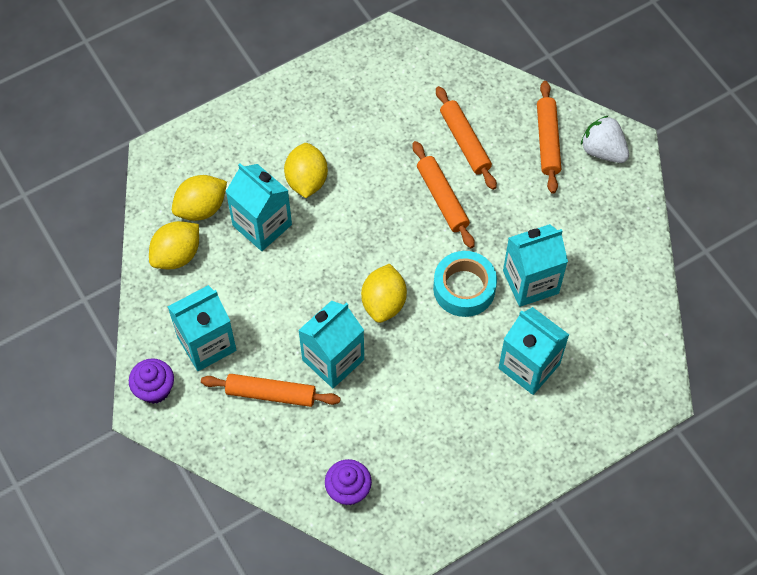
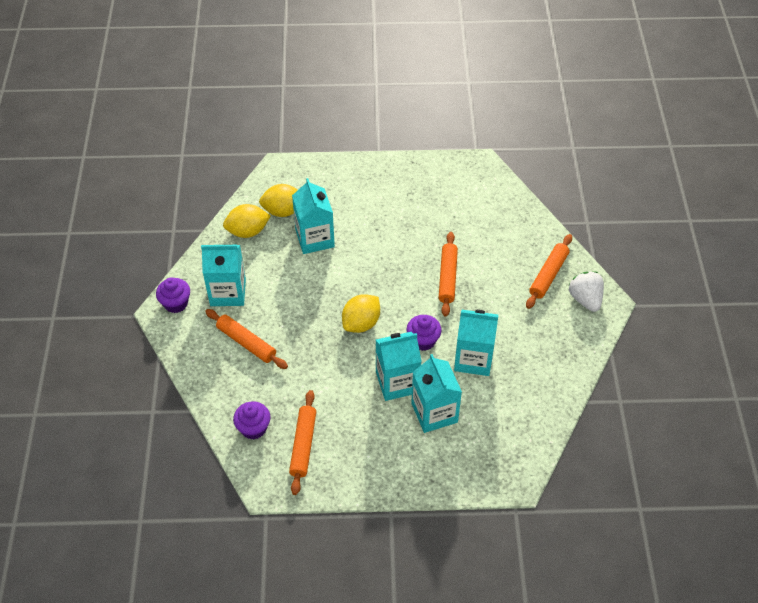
camera: 30 degrees right, 10 degrees down
yellow lemon [284,143,328,198] -> none
turquoise carton [298,300,364,388] -> turquoise carton moved to [376,332,422,401]
turquoise tape [433,251,497,317] -> purple cupcake [407,315,442,351]
orange rolling pin [436,86,497,190] -> orange rolling pin moved to [289,390,316,495]

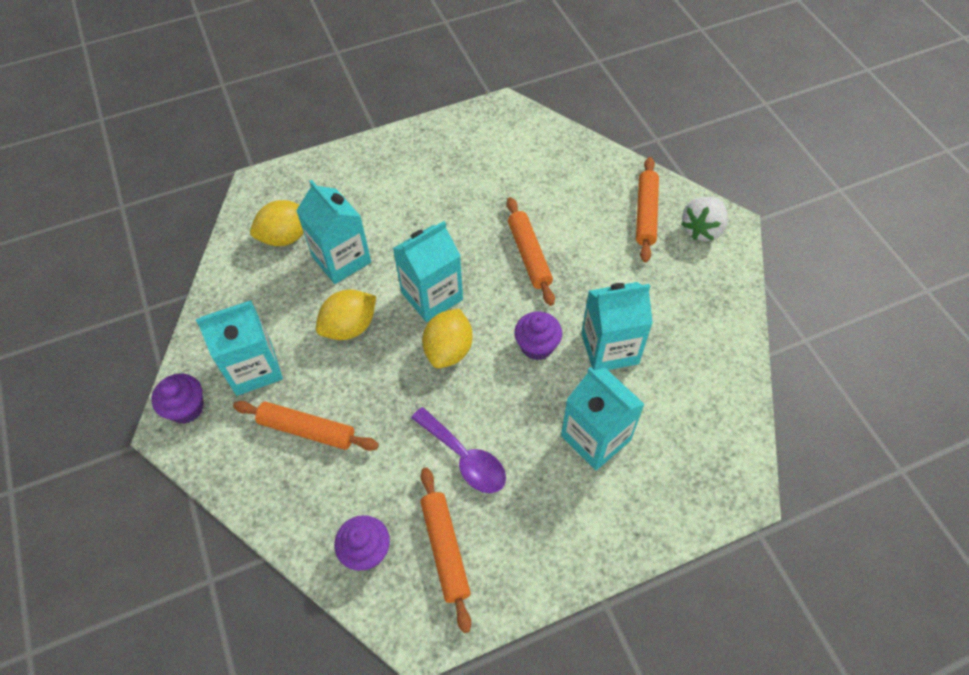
camera: 20 degrees left, 5 degrees up
yellow lemon [223,204,271,238] -> yellow lemon moved to [316,289,376,340]
turquoise carton [376,332,422,401] -> turquoise carton moved to [393,221,463,322]
white strawberry [568,271,604,312] -> white strawberry turned 105 degrees counterclockwise [681,197,728,241]
none -> purple spoon [411,407,506,493]

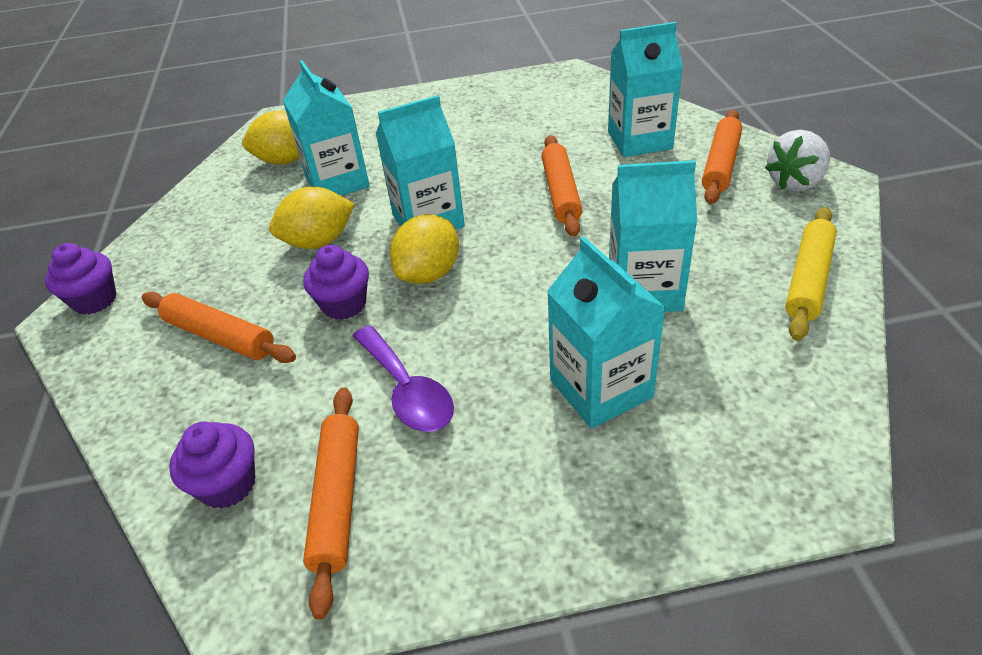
camera: 15 degrees right, 15 degrees down
turquoise carton [196,300,283,396] -> turquoise carton moved to [608,22,683,157]
purple cupcake [514,312,562,360] -> purple cupcake moved to [303,245,369,320]
none -> yellow rolling pin [785,207,837,341]

